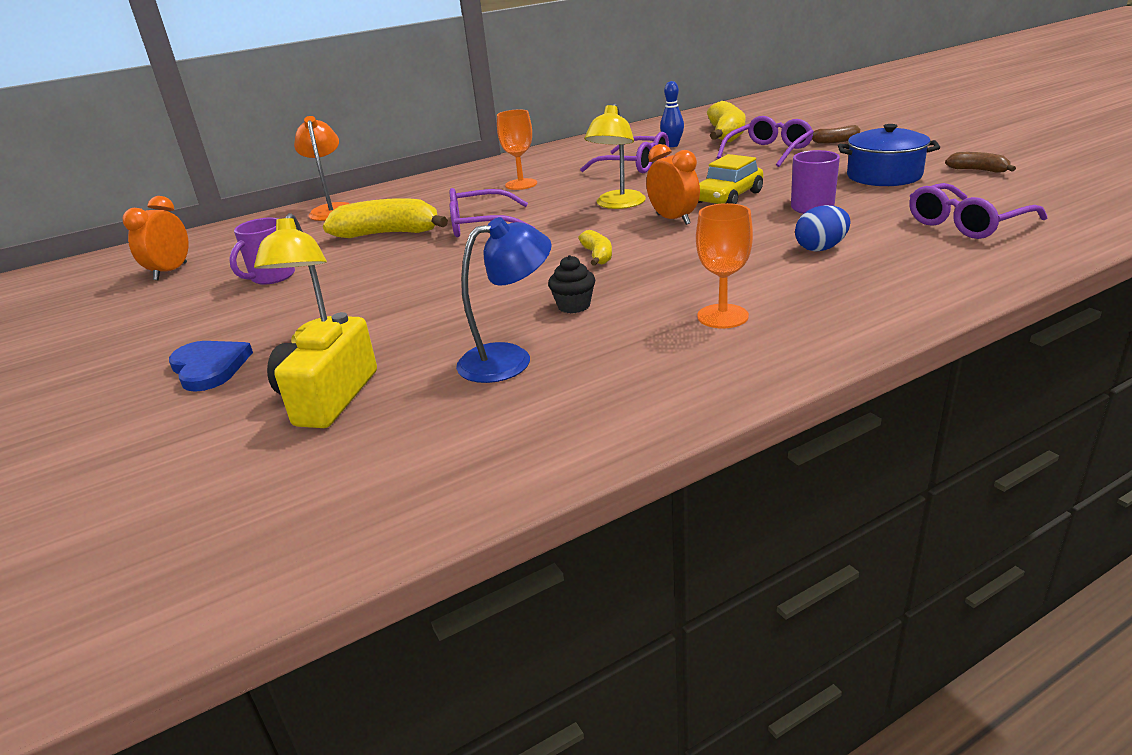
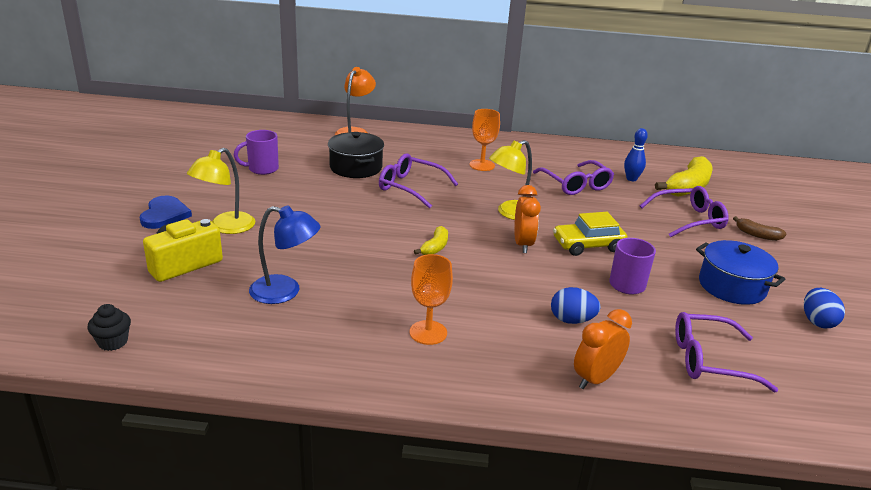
camera: 30 degrees right, 0 degrees up
orange clock [122,196,189,280] -> orange clock moved to [574,309,632,389]
yellow banana [323,198,448,238] -> black pot [328,132,384,178]
black cupcake [548,255,595,313] -> black cupcake moved to [88,304,131,351]
brown banana [945,152,1016,173] -> blue egg [804,288,845,328]

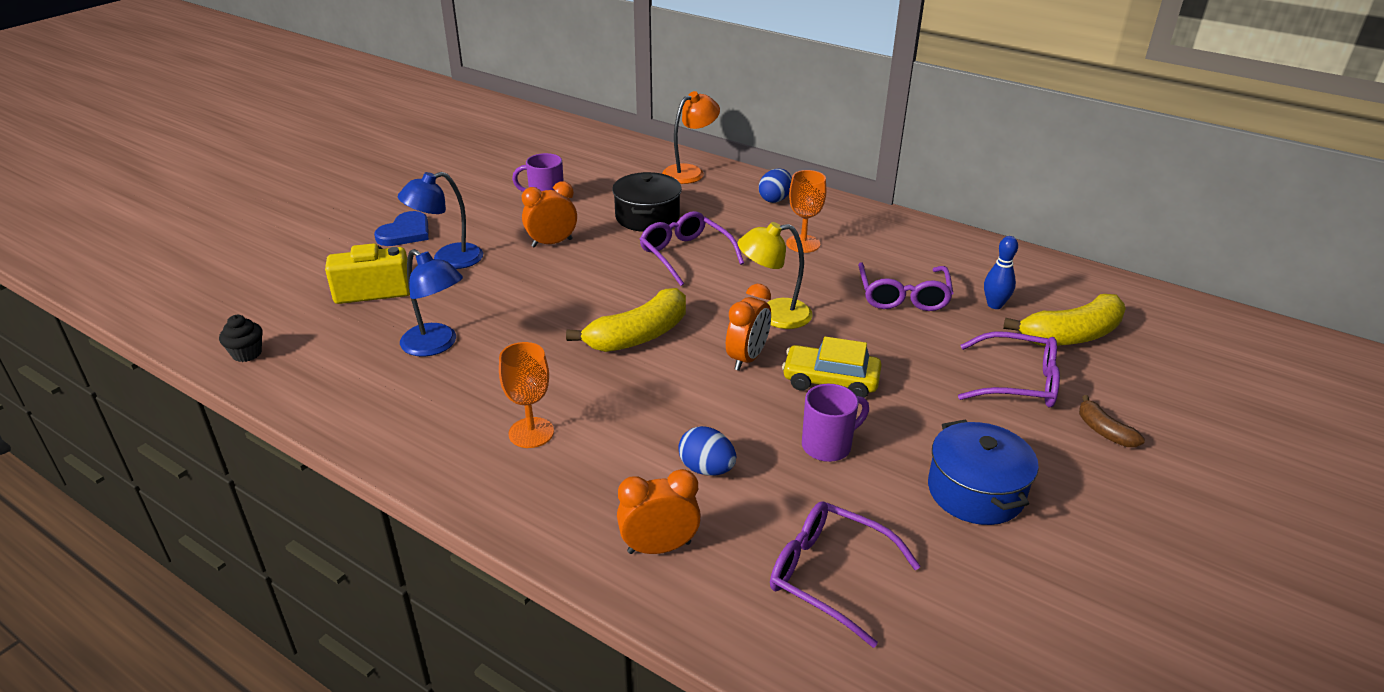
camera: 30 degrees right, 5 degrees up
yellow lamp [187,148,255,234] -> blue lamp [398,172,483,269]
yellow banana [414,226,448,255] -> yellow banana [566,288,686,352], size x1.94
blue egg [804,288,845,328] -> blue egg moved to [759,168,792,203]
none -> orange clock [522,181,577,248]

